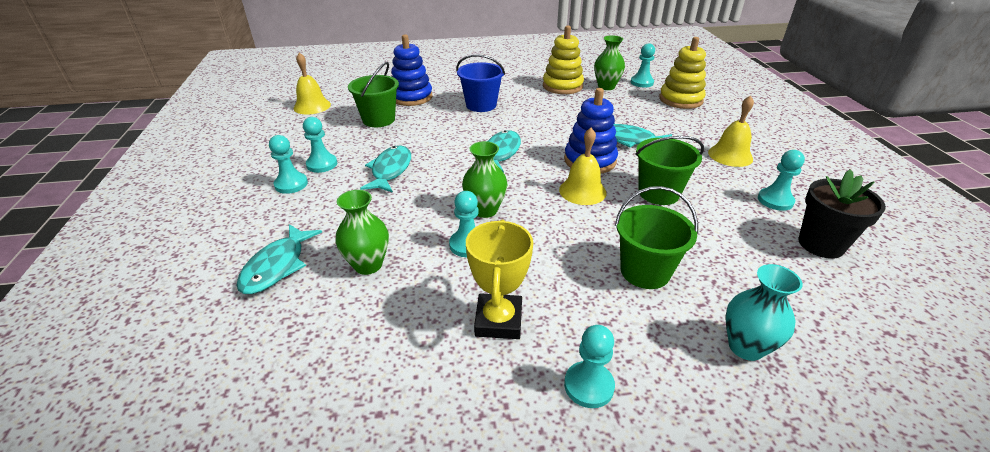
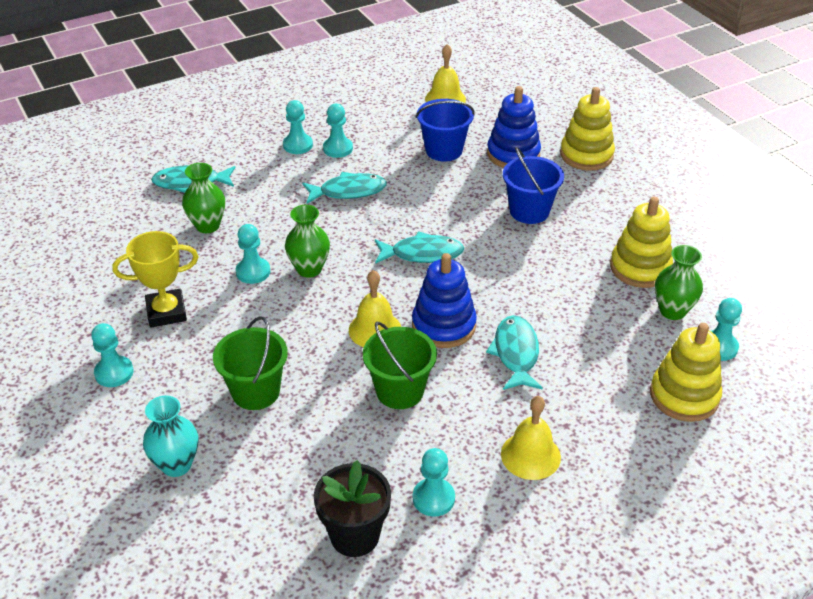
camera: 70 degrees right, 5 degrees up
green bucket [348,62,399,127] -> blue bucket [416,99,475,162]
none -> yellow stacking toy [560,87,615,171]

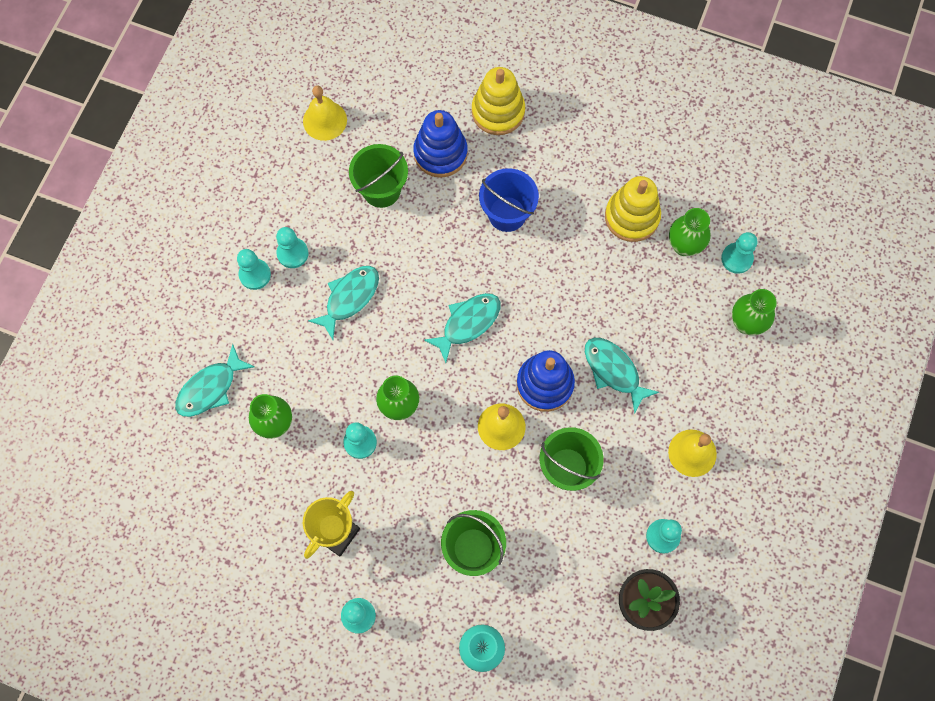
camera: 40 degrees left, 30 degrees up
blue bucket [416,99,475,162] -> green bucket [349,144,408,208]
yellow stacking toy [650,323,722,422] -> green vase [732,289,777,335]

